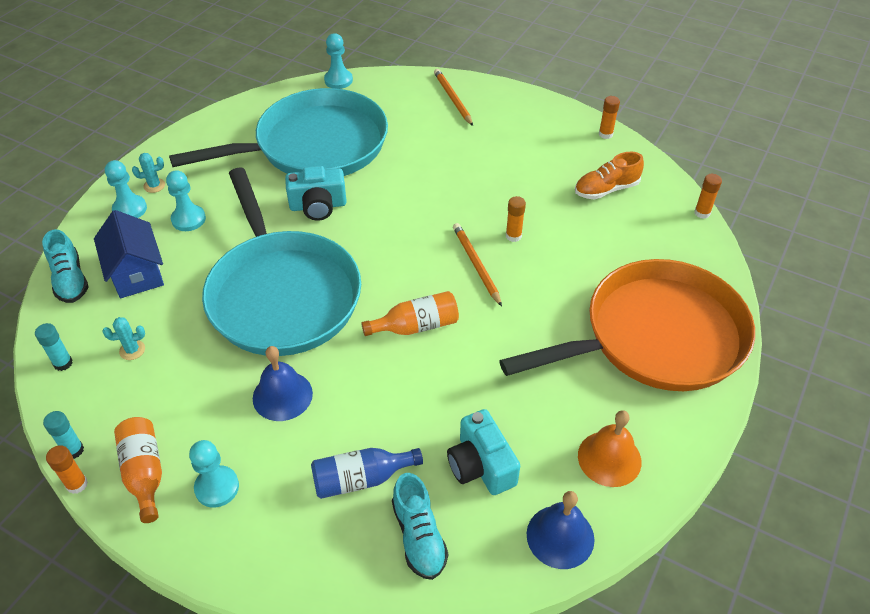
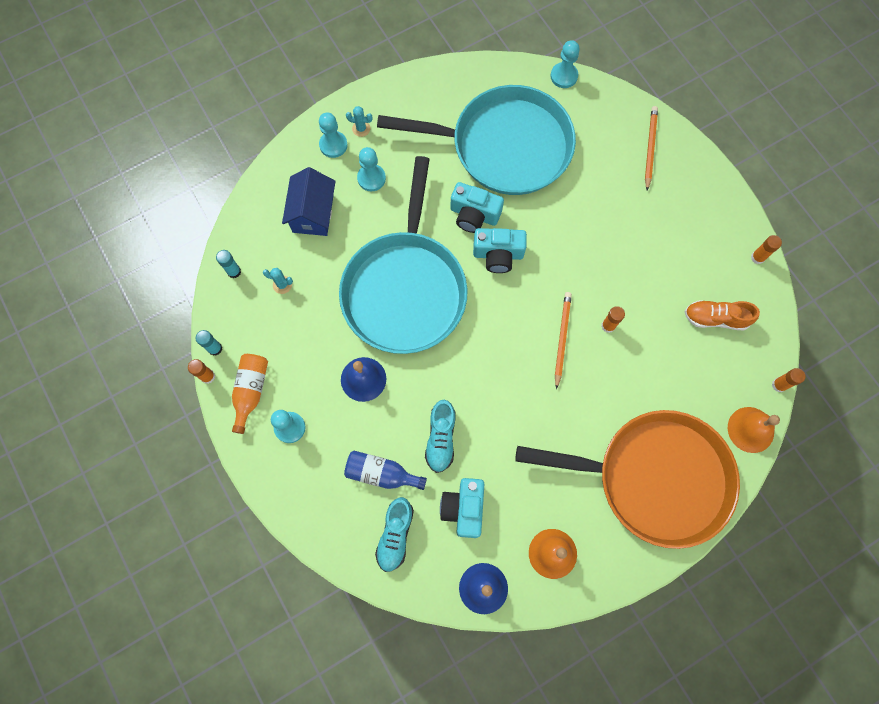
camera: 30 degrees right, 25 degrees up
turquoise shoe [42,229,88,303] -> turquoise shoe moved to [425,400,456,473]
orange bottle [361,291,459,336] -> none
none -> turquoise camera [473,228,527,273]
none -> orange bell [728,407,780,453]

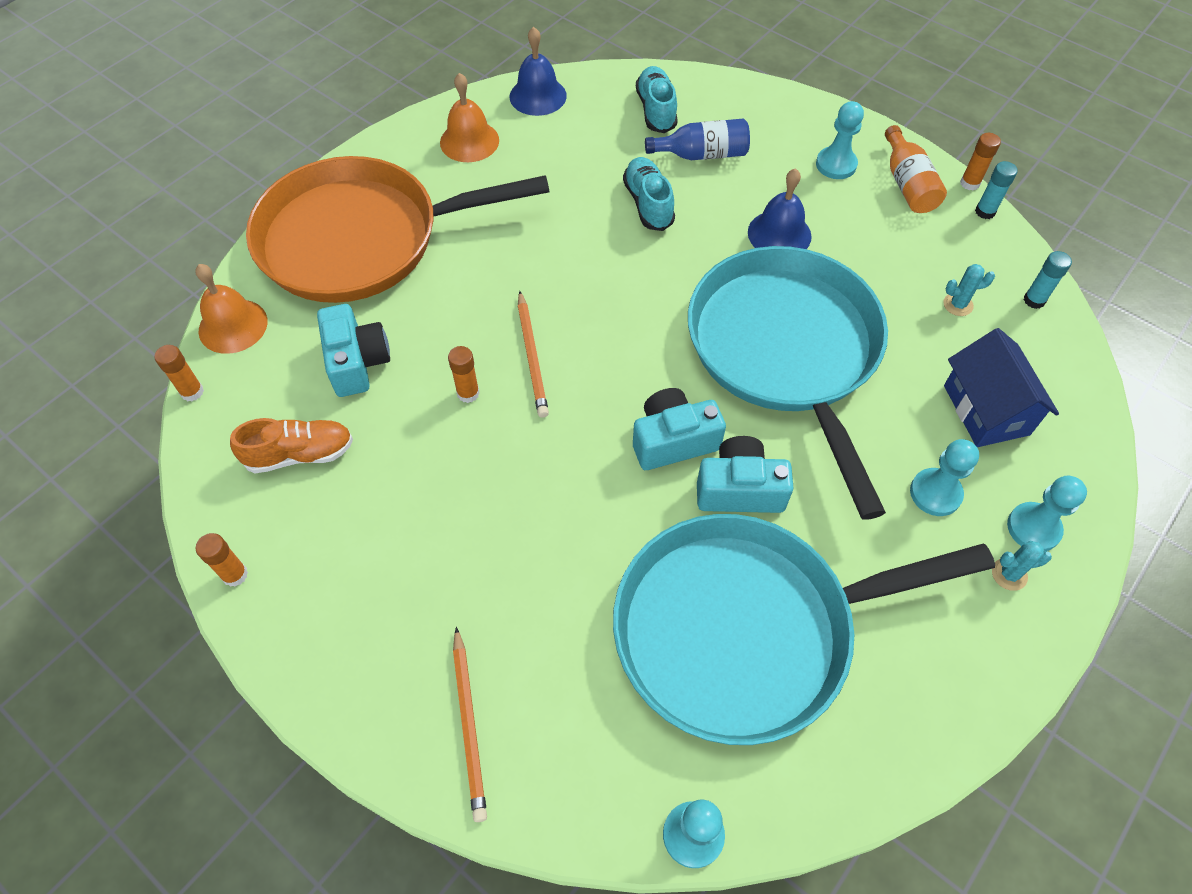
camera: 160 degrees right, 15 degrees down
turquoise camera [440,478,484,538] -> turquoise camera moved to [317,304,390,397]

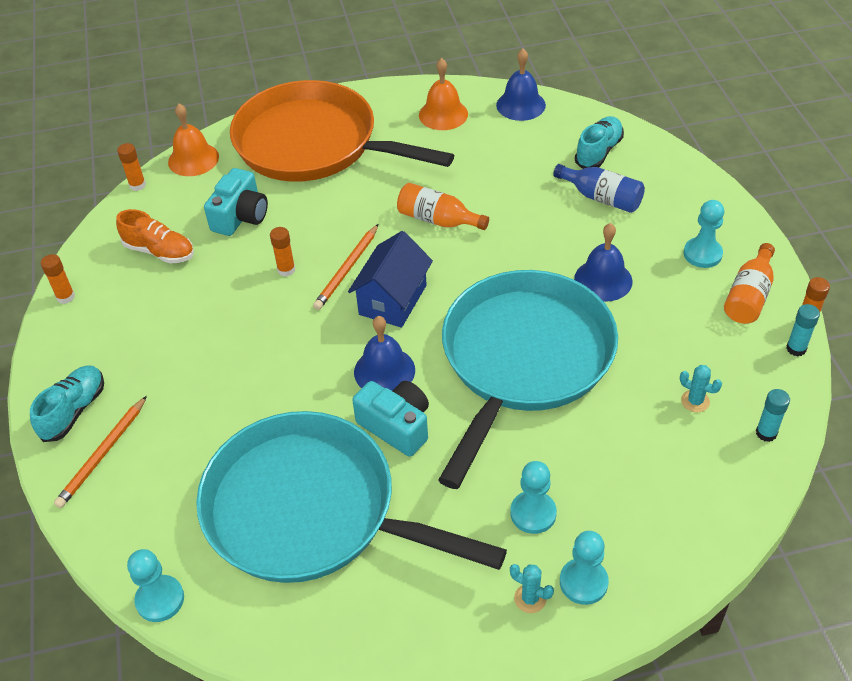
camera: 40 degrees right, 10 degrees down
turquoise shoe [623,157,675,231] -> turquoise shoe moved to [30,365,104,442]
turquoise camera [633,388,726,470] -> blue bell [354,316,415,391]
blue house [944,328,1059,447] -> blue house moved to [348,231,433,328]
none -> orange bottle [397,183,489,230]

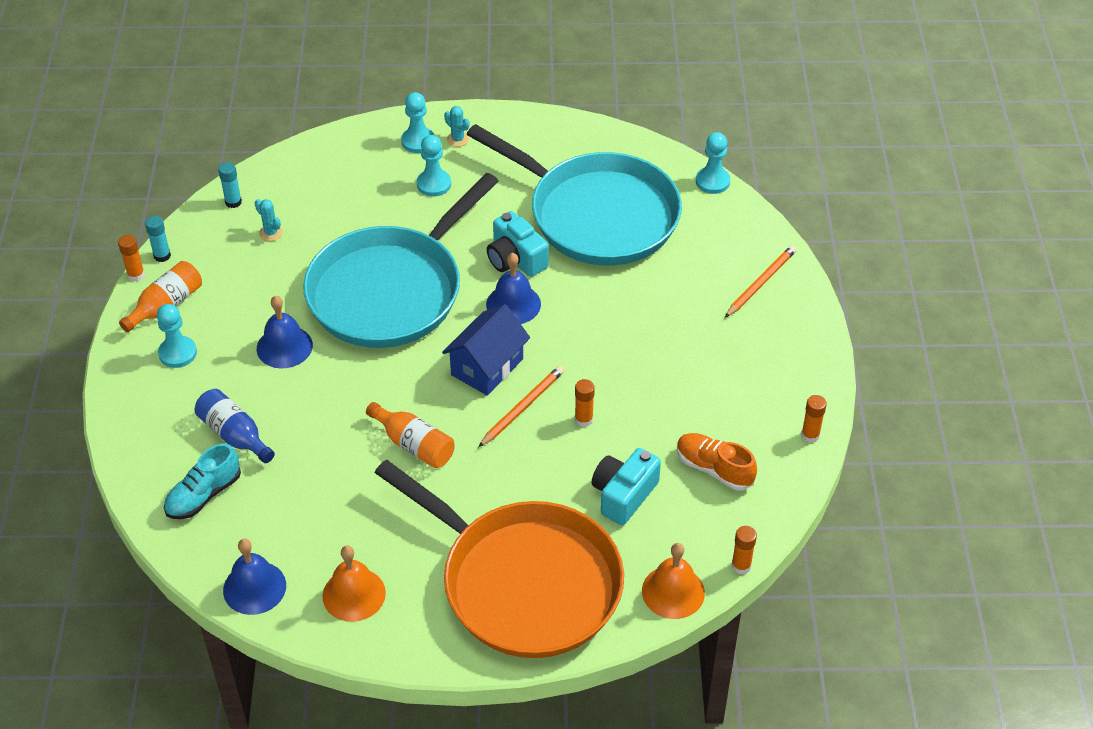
camera: 170 degrees left, 0 degrees up
turquoise shoe [30,365,104,442] -> none

